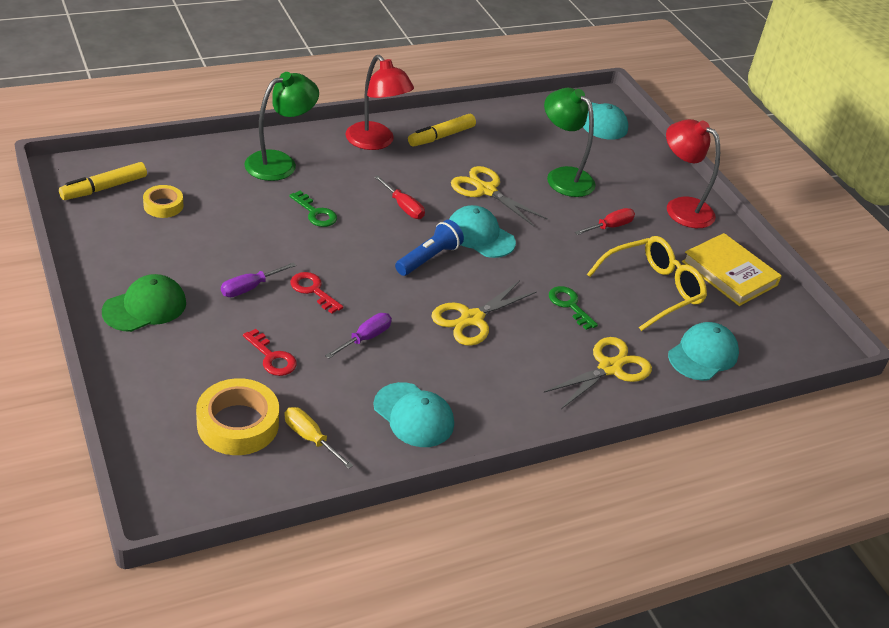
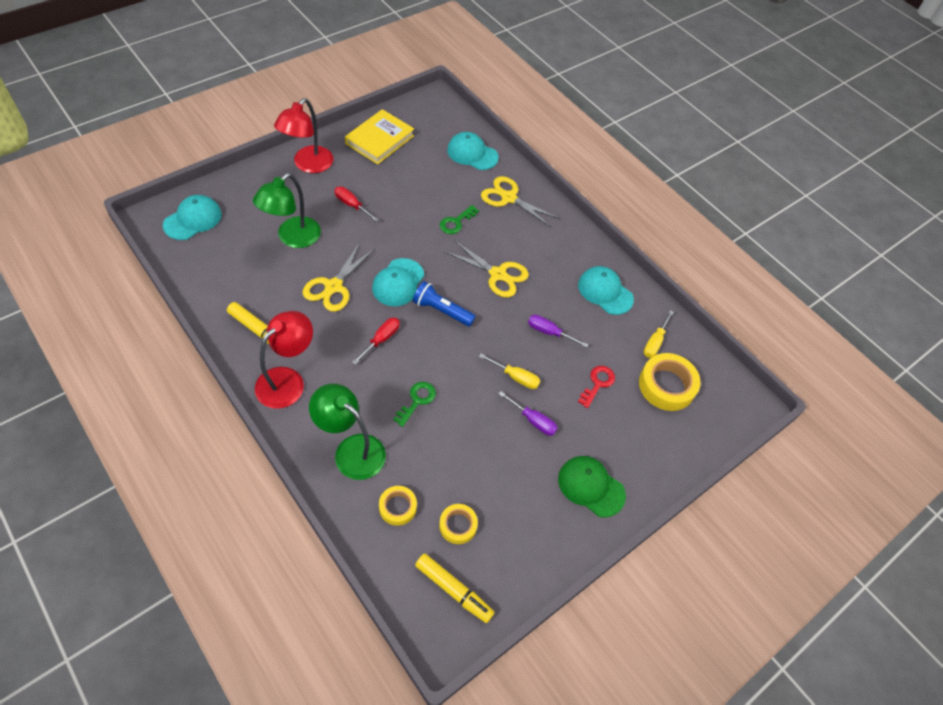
camera: 105 degrees left, 15 degrees up
red key [290,272,343,314] -> yellow screwdriver [479,353,540,389]
turquoise cap [373,382,454,447] -> turquoise cap turned 75 degrees counterclockwise [578,266,634,315]
yellow glasses [587,236,707,331] -> none
none -> yellow tape [379,486,417,526]

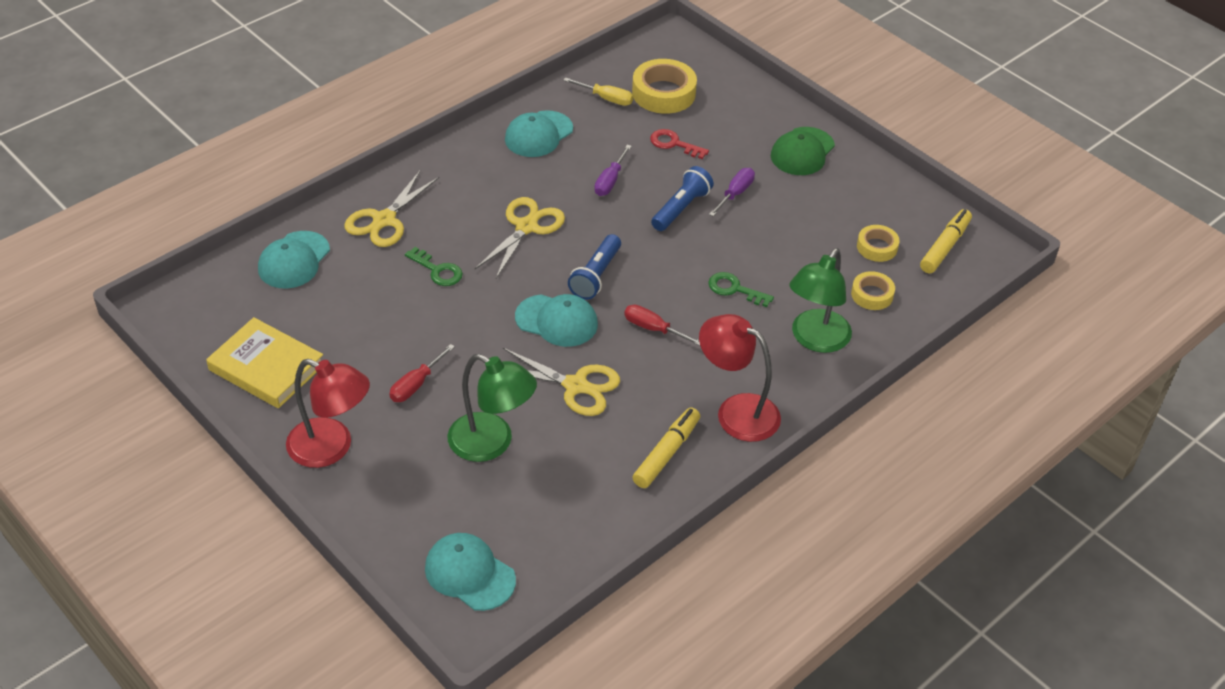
camera: 90 degrees left, 10 degrees down
yellow screwdriver [479,353,540,389] -> blue flashlight [651,166,714,231]

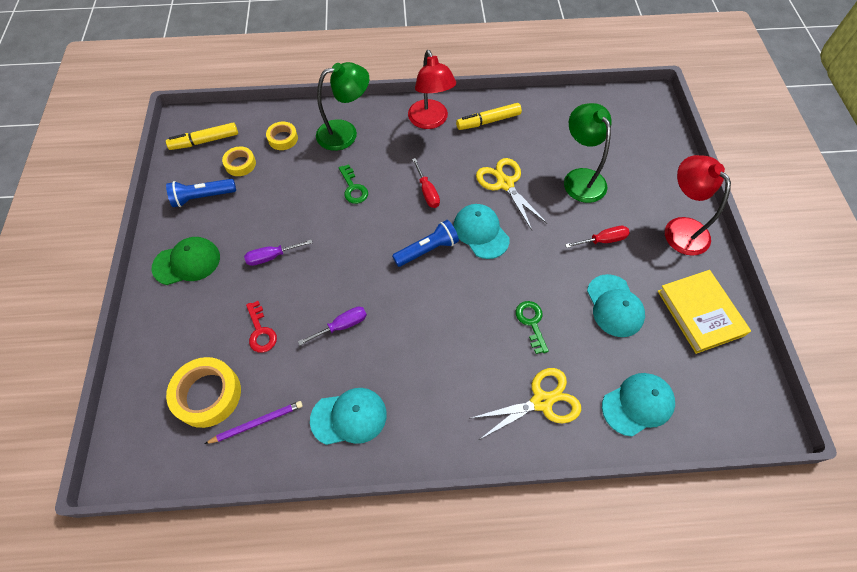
camera: 140 degrees left, 15 degrees up
turquoise cap [425,533,516,611] -> turquoise cap moved to [587,274,645,337]
yellow scissors [475,197,565,278] -> none
yellow screwdriver [563,77,633,106] -> purple pencil [205,401,303,444]
blue flashlight [651,166,714,231] -> blue flashlight moved to [166,179,236,207]

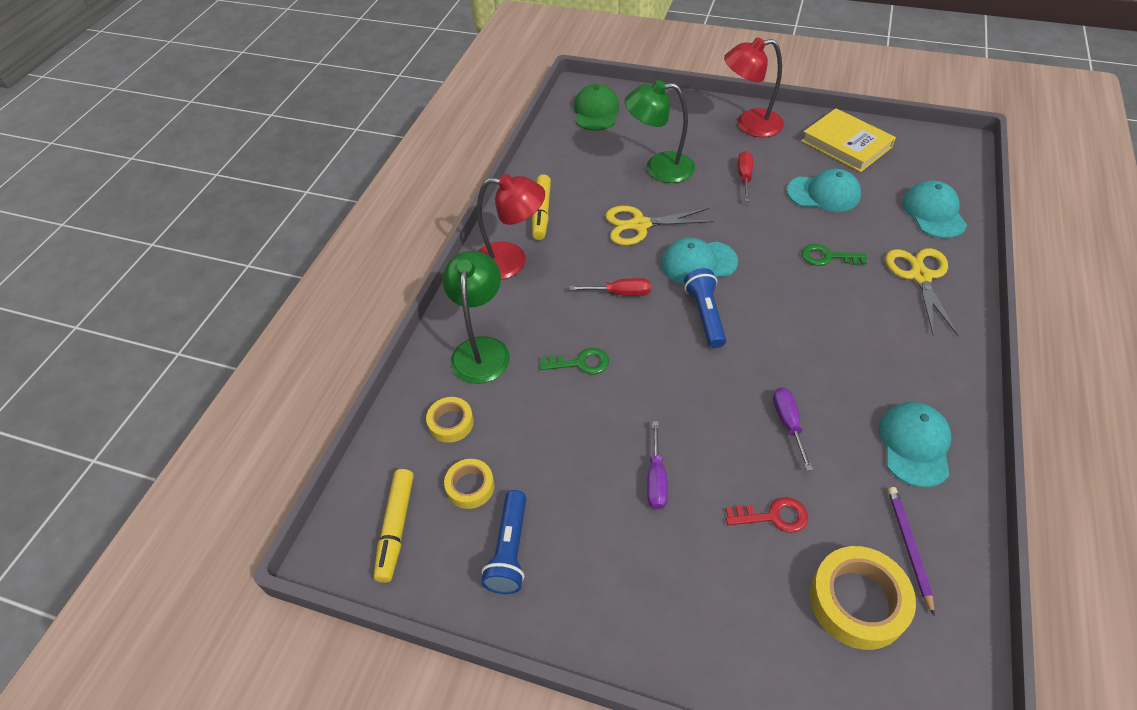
camera: 65 degrees left, 10 degrees down
green cap [152,237,220,285] -> green cap moved to [574,84,619,131]
yellow book [658,270,751,354] -> yellow book turned 45 degrees clockwise [802,108,896,172]

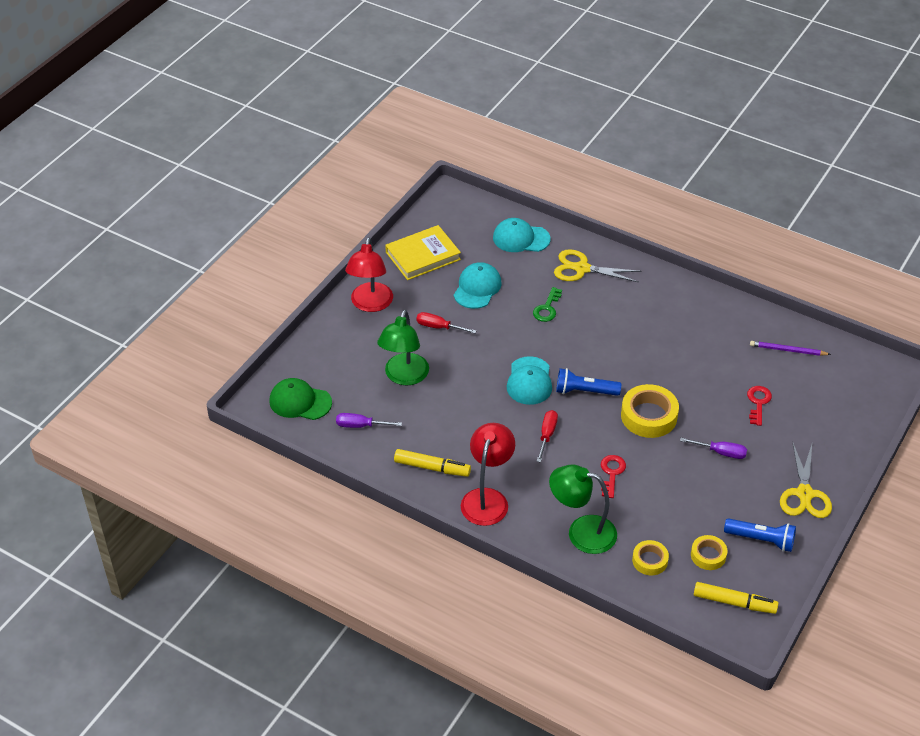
camera: 80 degrees left, 5 degrees down
green key [540,348,609,375] -> red key [601,455,626,498]
yellow scissors [605,206,715,245] -> yellow scissors moved to [780,441,832,518]
purple screwdriver [773,387,813,471] -> purple screwdriver moved to [336,413,402,428]
yellow tape [810,546,916,650] -> yellow tape moved to [621,384,679,438]
turquoise cap [879,402,951,488] -> none

